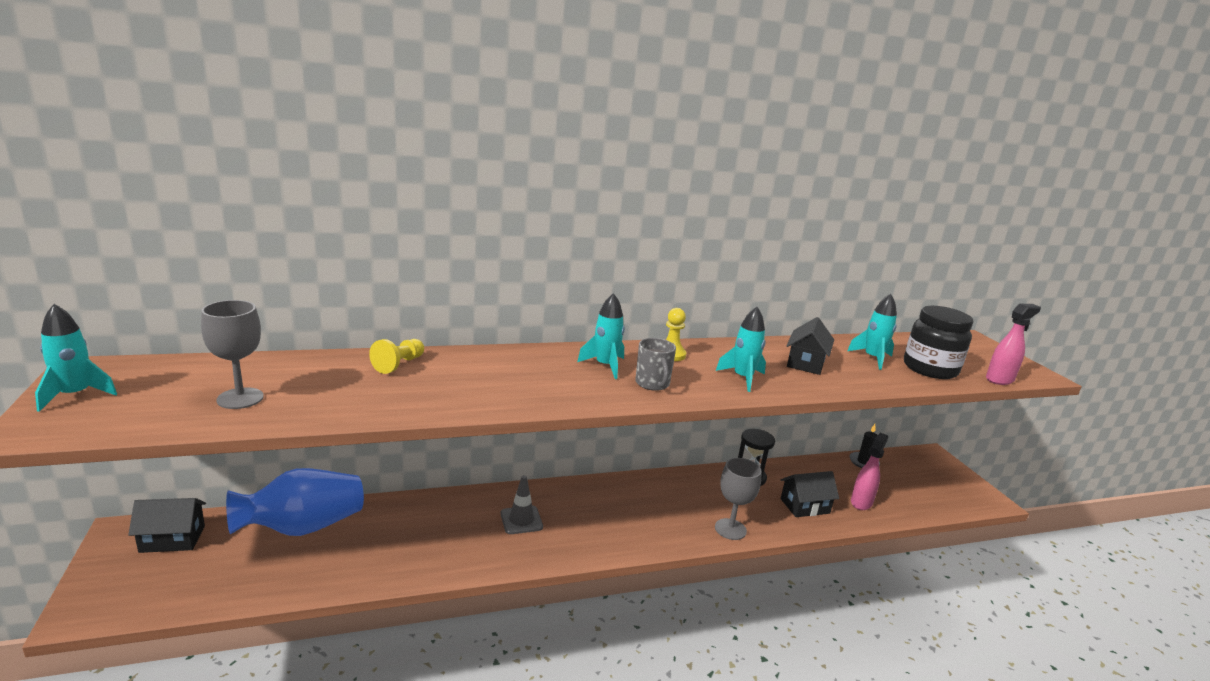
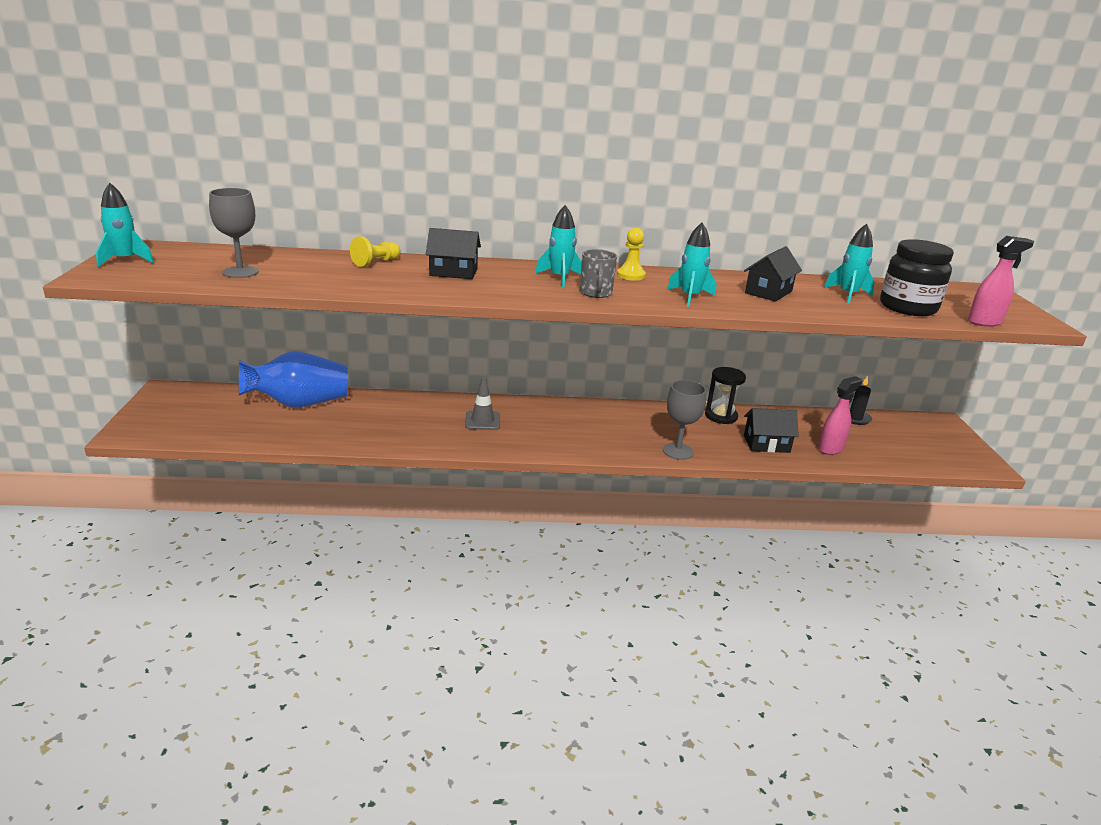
camera: 15 degrees right, 5 degrees up
black house [128,498,206,553] -> black house moved to [426,228,481,279]

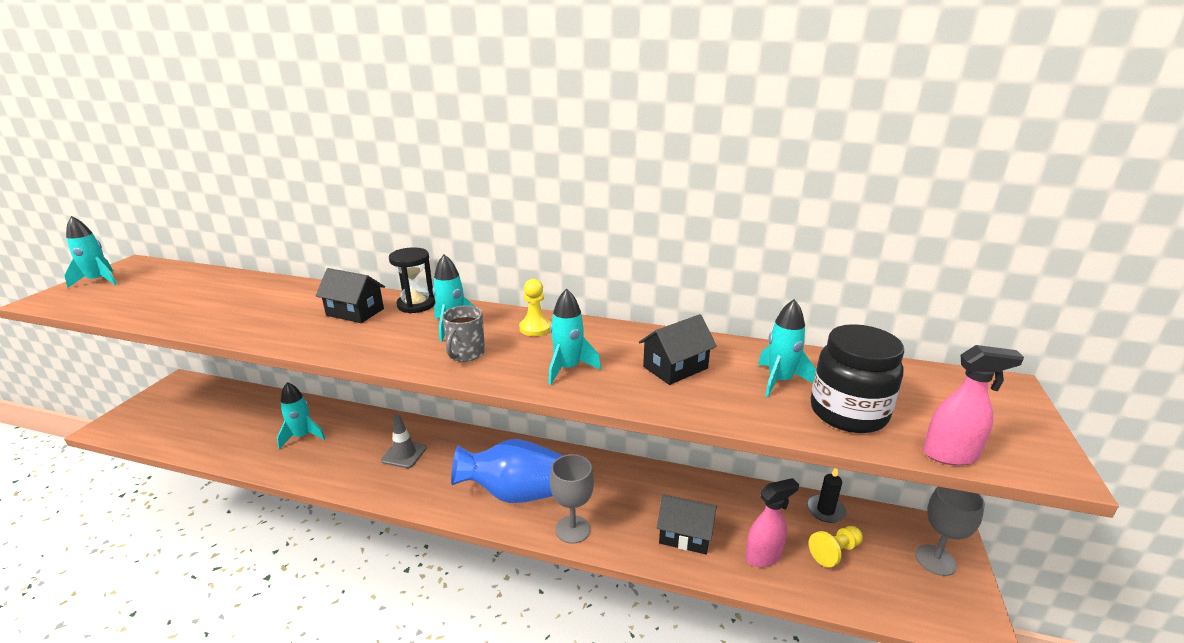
camera: 20 degrees right, 0 degrees up
grey goblet [209,188,259,278] -> grey goblet moved to [915,487,985,576]
blue vase [239,351,348,408] -> blue vase moved to [451,439,564,503]
yellow pawn [350,237,401,267] -> yellow pawn moved to [809,526,863,568]
black hourglass [705,367,746,424] -> black hourglass moved to [389,247,435,313]
none -> turquoise rocket [277,382,325,449]

